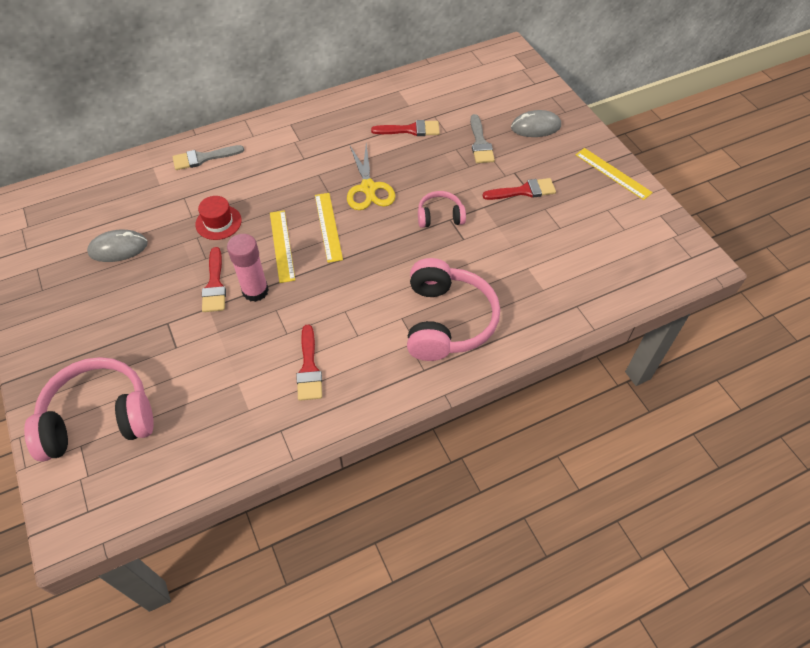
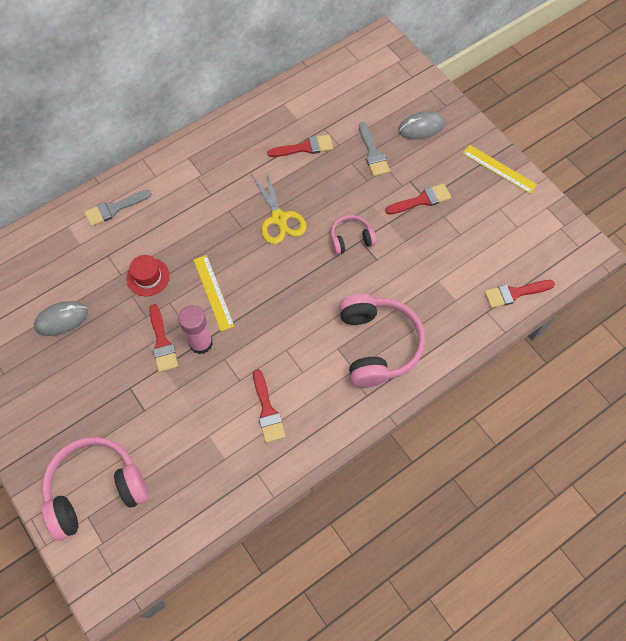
camera: 10 degrees left, 10 degrees up
yellow ruler [315,193,343,263] -> none
none -> red brush [484,280,555,308]

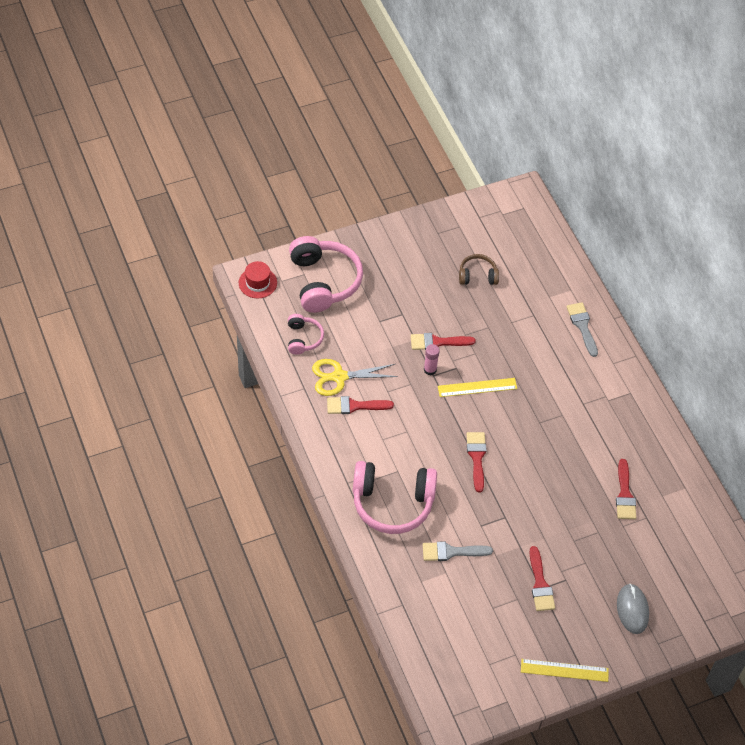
camera: 100 degrees right, 10 degrees down
grey mouse [34,301,88,336] -> brown headphones [459,254,499,285]
red hat [127,255,170,297] -> red hat moved to [239,261,277,298]
pink glue stick [178,305,213,354] -> pink glue stick [424,344,440,375], size x0.62
yellow scissors [251,169,306,244] -> yellow scissors moved to [312,359,398,396]
pink headphones [331,215,376,255] -> pink headphones moved to [288,314,324,355]
grey brush [359,122,390,176] -> grey brush moved to [423,542,493,561]
yellow ruler [463,145,537,194] -> yellow ruler turned 45 degrees clockwise [521,659,609,682]
red brush [484,280,555,308] -> red brush moved to [466,432,487,492]

